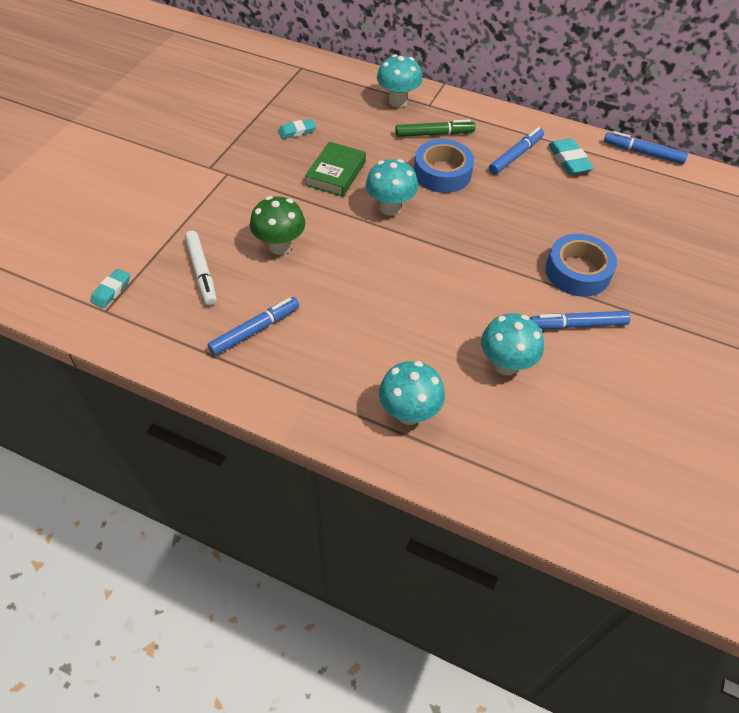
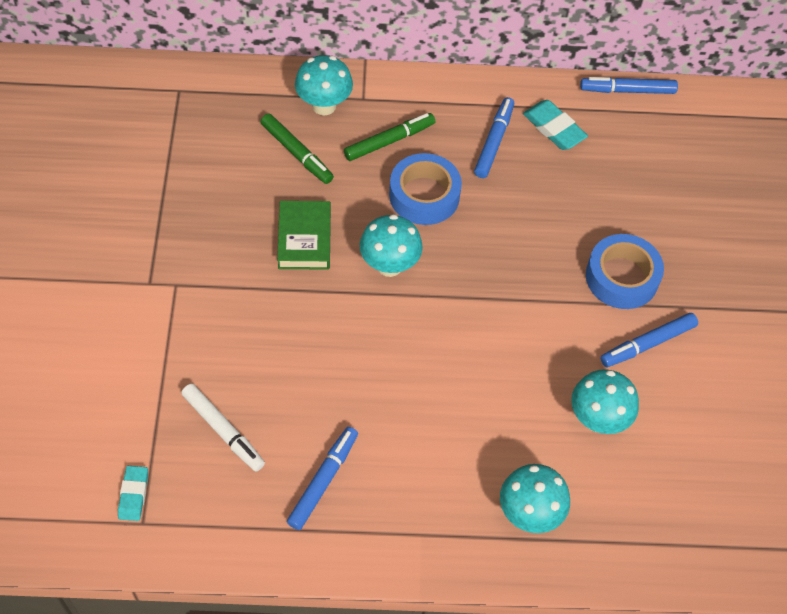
camera: 25 degrees left, 5 degrees up
green mushroom [250,196,305,255] -> none
turquoise eraser [278,119,316,139] -> none
none -> green marker [261,113,334,184]

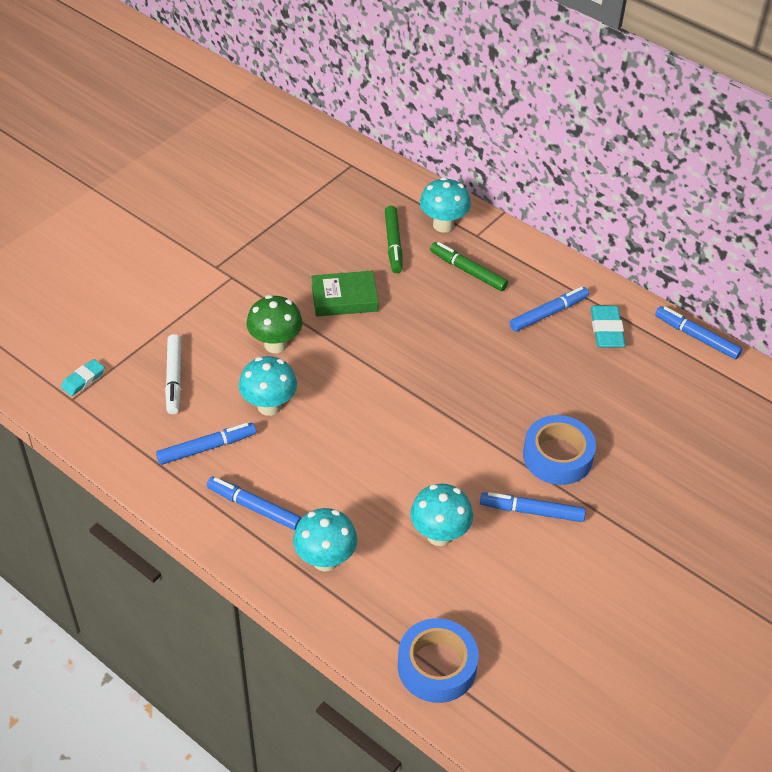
camera: 40 degrees right, 10 degrees down
green book [277,201,331,270] -> green book turned 45 degrees clockwise [311,271,379,317]
green marker [344,113,435,161] -> green marker turned 150 degrees counterclockwise [430,242,508,291]
turquoise mushroom [359,214,423,277] -> turquoise mushroom moved to [239,356,297,416]
blue tape [389,153,462,225] -> blue tape moved to [398,618,479,703]
none -> blue marker [207,477,302,530]
none -> green mushroom [246,295,303,353]

